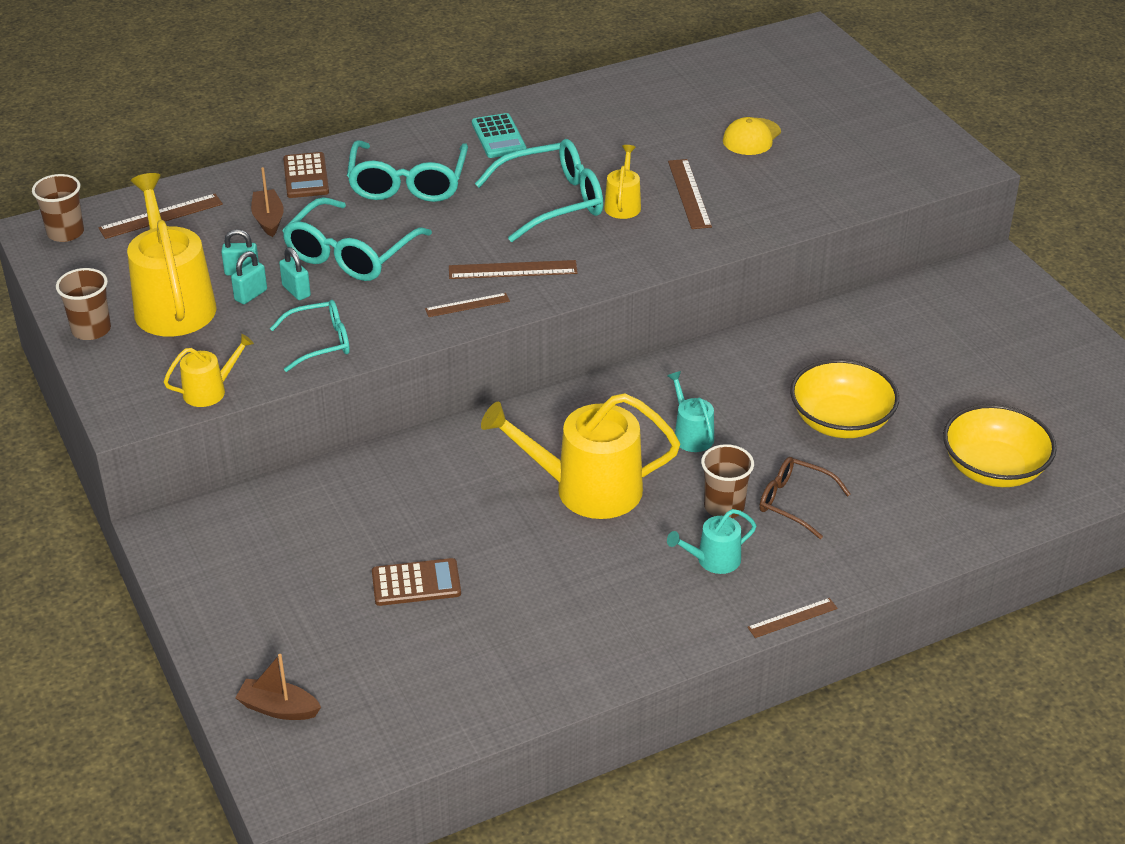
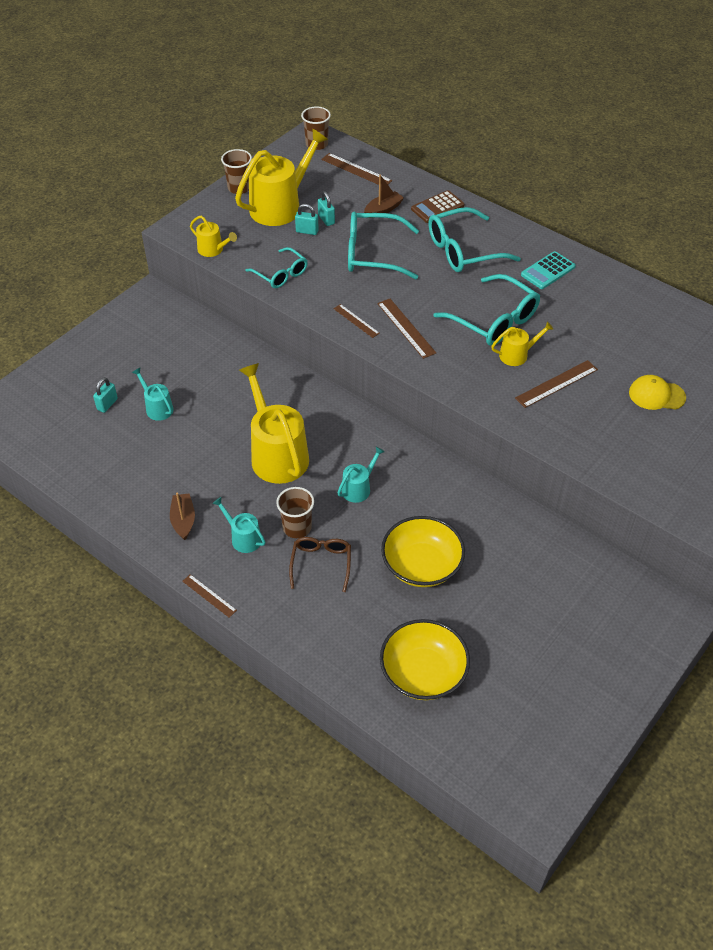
camera: 65 degrees right, 10 degrees up
brown boat [235,654,321,720] -> brown boat moved to [170,492,195,540]
turquoise padlock [279,247,311,300] -> turquoise padlock moved to [93,377,118,413]
brown calculator [372,558,461,606] -> turquoise watering can [132,368,174,421]

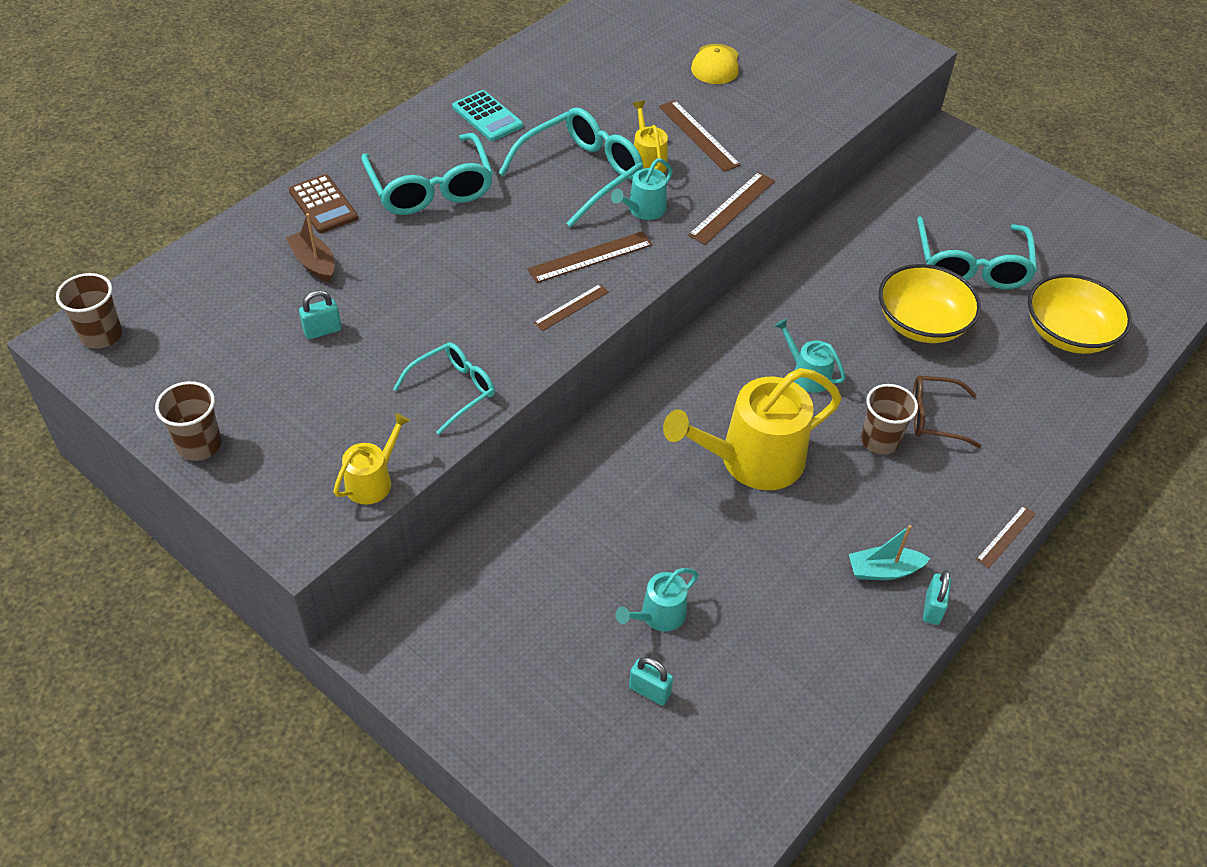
camera: 90 degrees left, 0 degrees up
brown boat [170,492,195,540] -> turquoise boat [849,525,930,580]
turquoise watering can [212,497,266,553] -> turquoise watering can moved to [611,158,673,220]
yellow watering can [235,128,328,226] -> none
turquoise padlock [295,204,319,235] -> turquoise padlock moved to [923,570,951,625]
brown ruler [321,153,392,185] -> brown ruler moved to [688,172,775,245]
turquoise glasses [348,212,419,279] -> turquoise glasses moved to [917,216,1037,289]

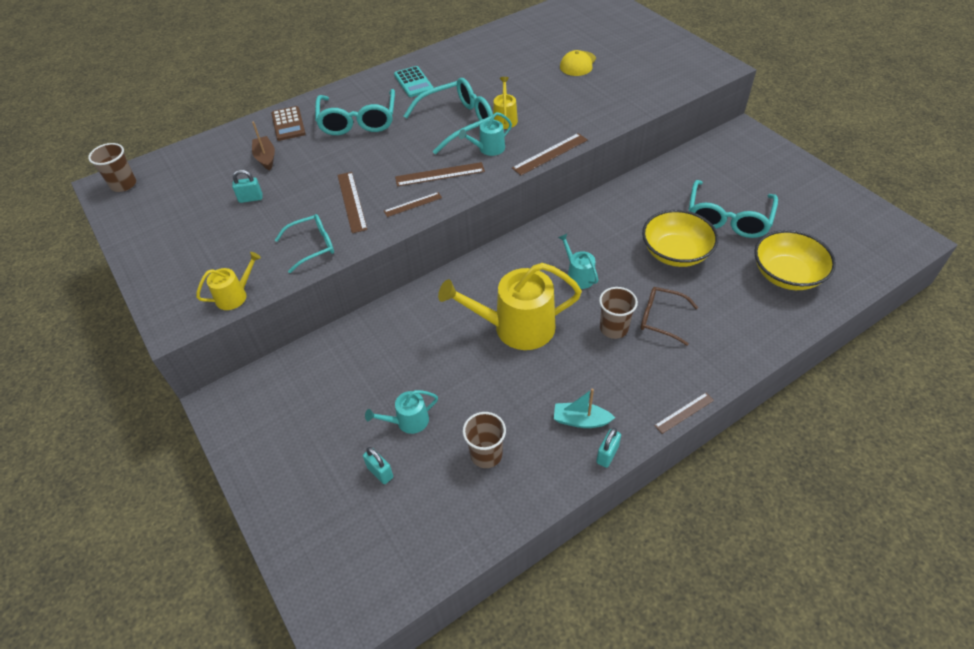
camera: 20 degrees right, 0 degrees up
brown cup [155,381,221,461] -> brown cup moved to [463,412,506,468]
brown ruler [659,100,741,172] -> brown ruler moved to [337,172,368,233]

